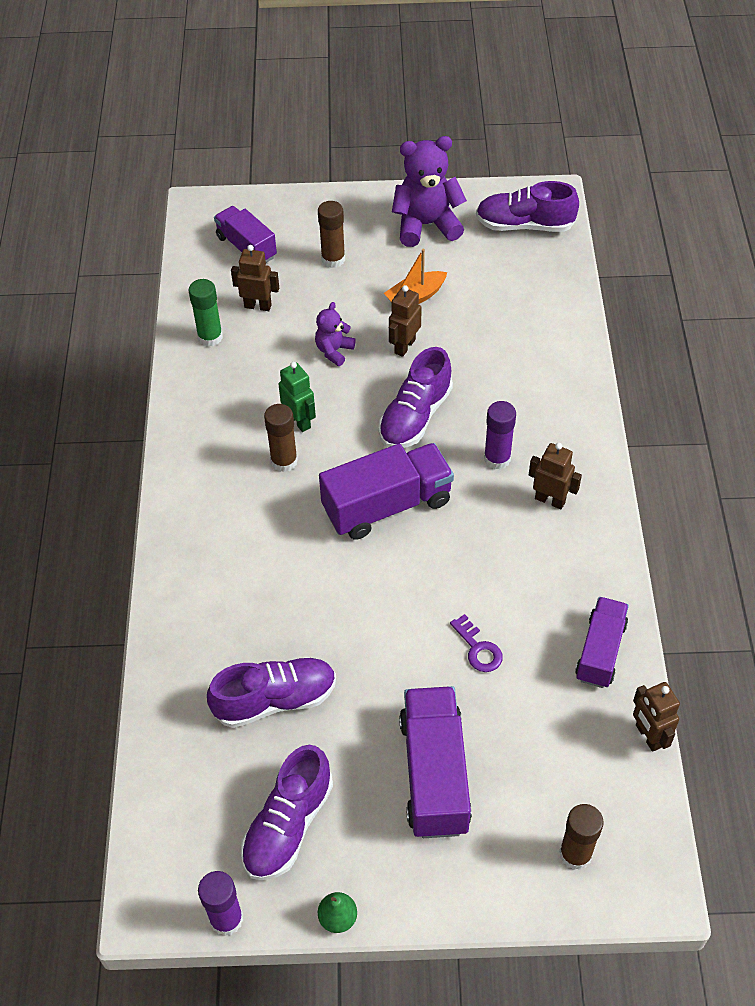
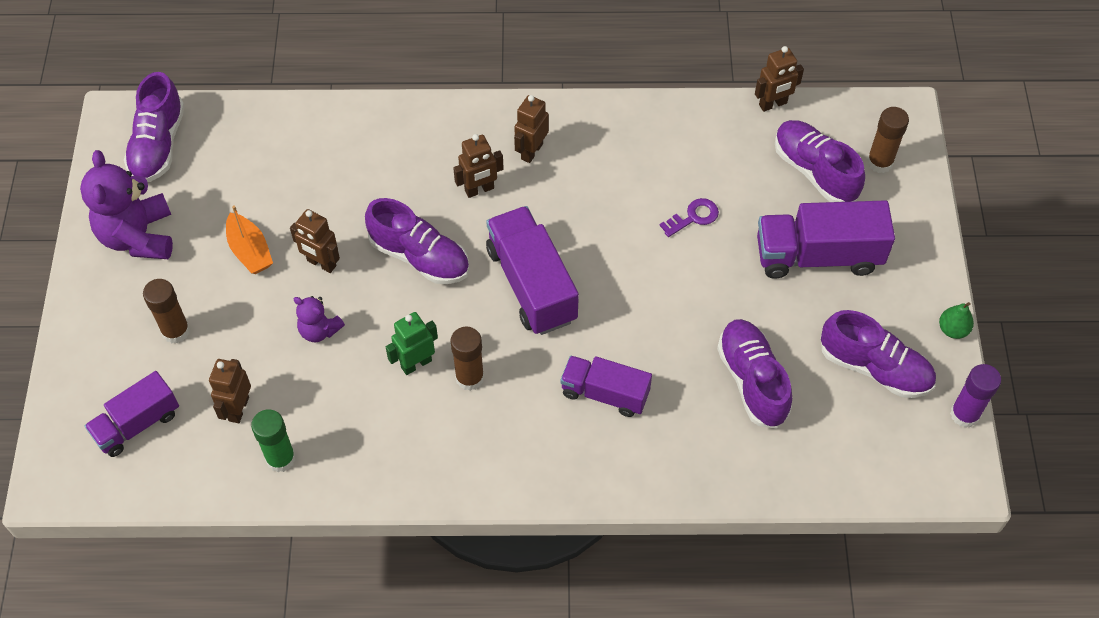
camera: 90 degrees left, 5 degrees up
purple glue stick [484,401,516,469] -> brown robot [453,134,504,198]
purple truck [575,597,629,688] -> purple truck moved to [560,356,652,417]
none -> purple shoe [775,120,865,202]

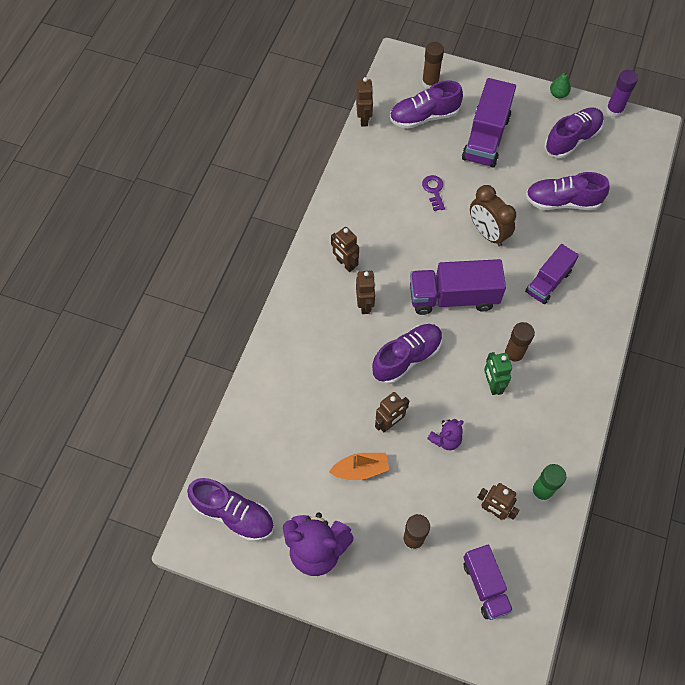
camera: 70 degrees left, 5 degrees up
none -> brown clock [470,185,516,247]

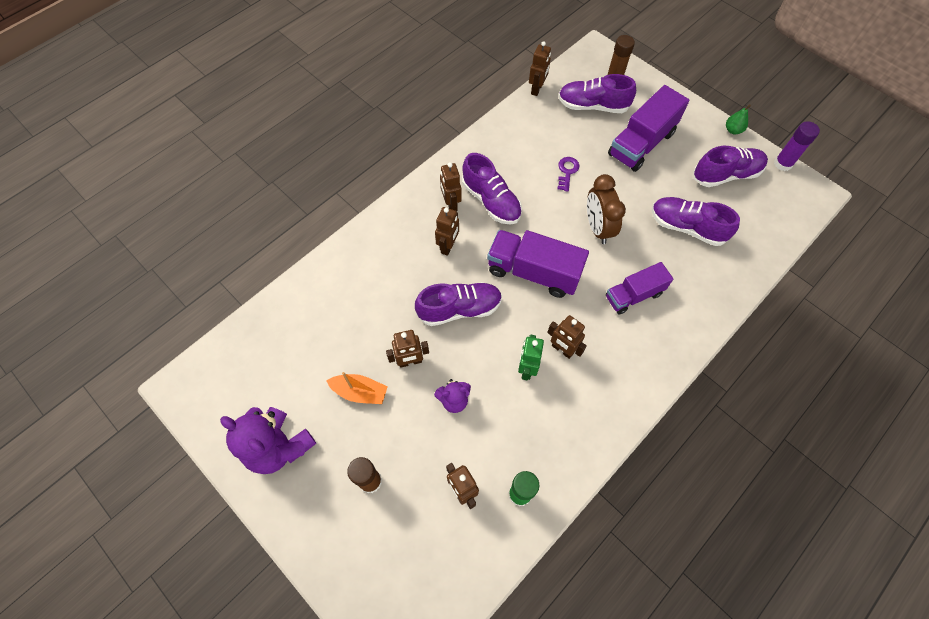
camera: 25 degrees right, 0 degrees up
purple shoe [187,478,274,541] -> purple shoe moved to [462,153,522,225]
purple truck [463,545,513,620] -> none
brown glue stick [504,322,535,365] -> brown robot [547,315,587,359]

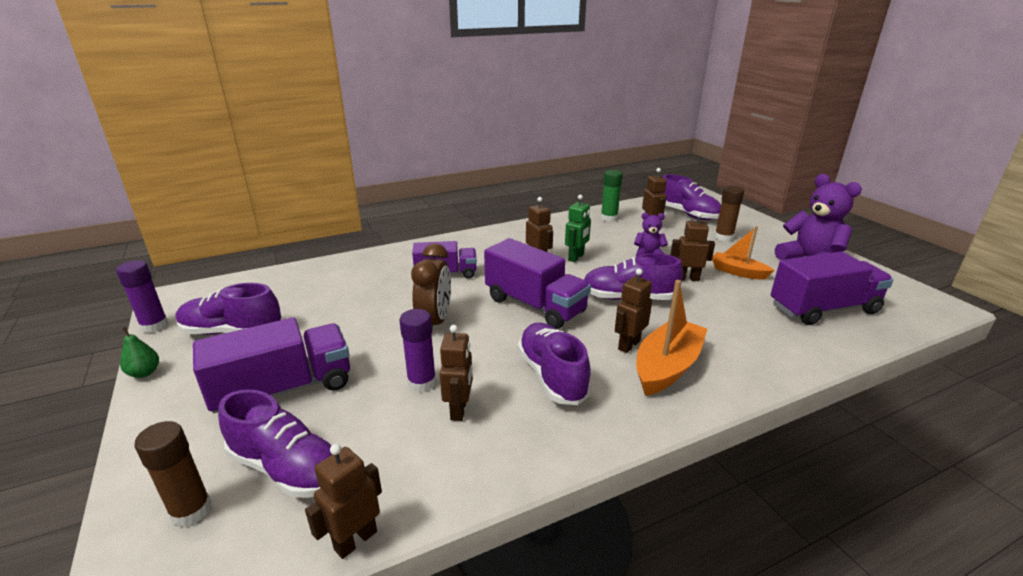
camera: 160 degrees left, 35 degrees down
brown robot [440,162,462,211] -> brown robot moved to [440,325,473,421]
purple key [557,157,580,191] -> purple glue stick [399,309,436,392]
purple shoe [652,197,740,246] -> purple shoe moved to [663,174,721,220]
none -> orange boat [636,280,707,396]
none -> purple truck [771,252,893,325]

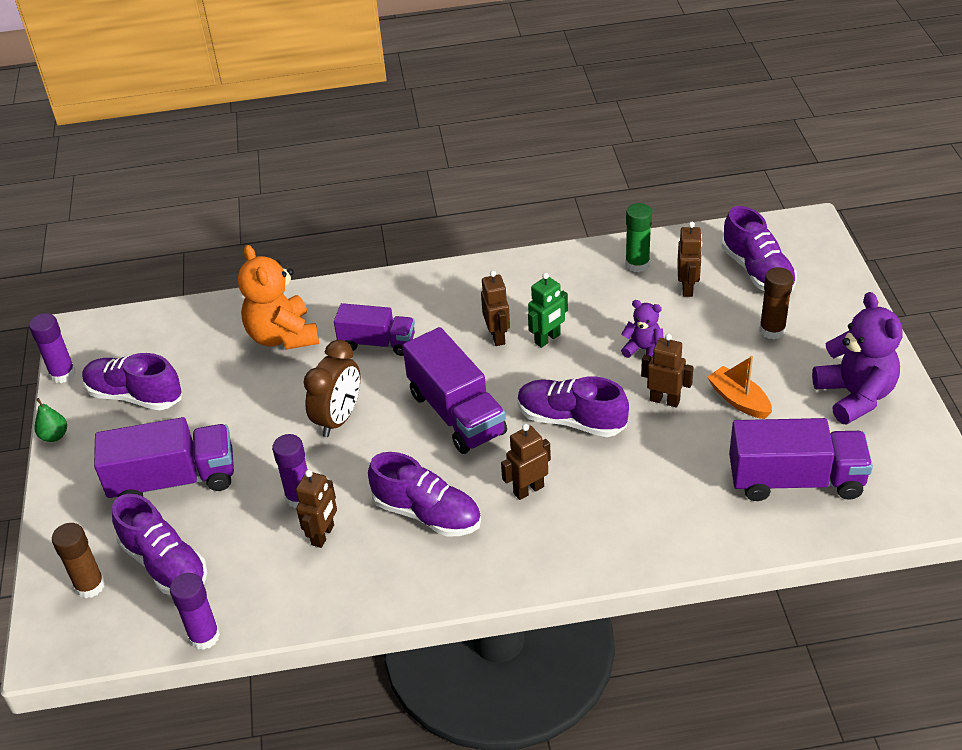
camera: 20 degrees right, 15 degrees up
brown robot [305,444,382,559] -> purple glue stick [170,573,220,650]
purple shoe [518,323,591,405] -> purple shoe turned 120 degrees clockwise [368,452,481,536]
orange boat [636,280,707,396] -> none
none -> orange teddy bear [238,245,319,350]

